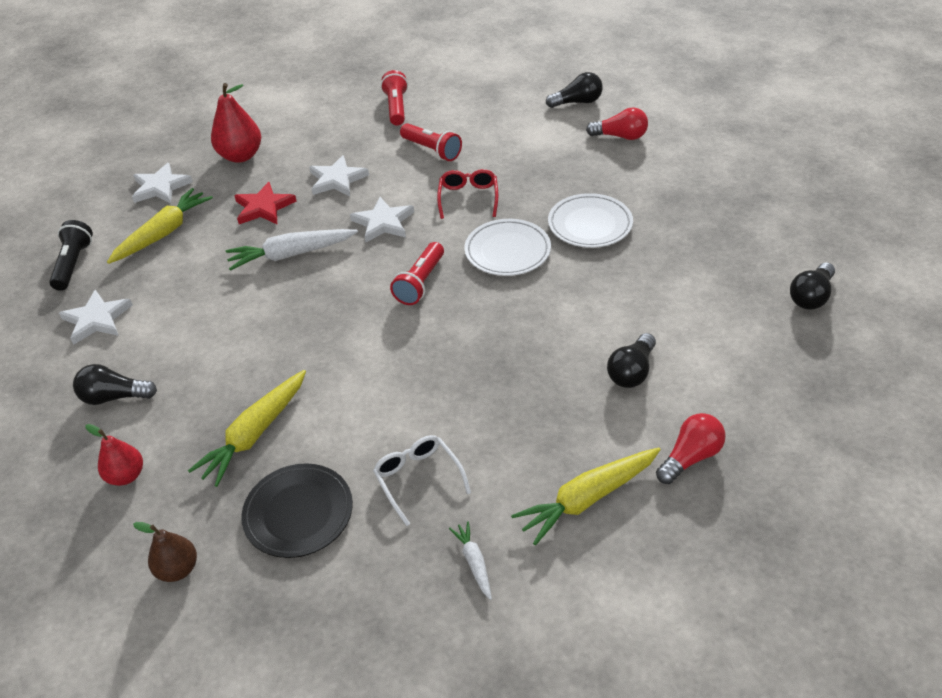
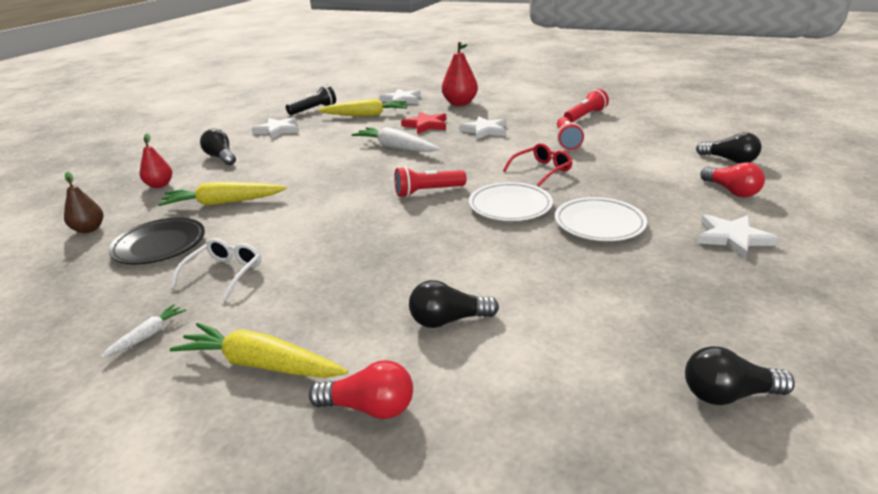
camera: 50 degrees right, 15 degrees down
white star [350,197,414,242] -> white star moved to [697,214,779,259]

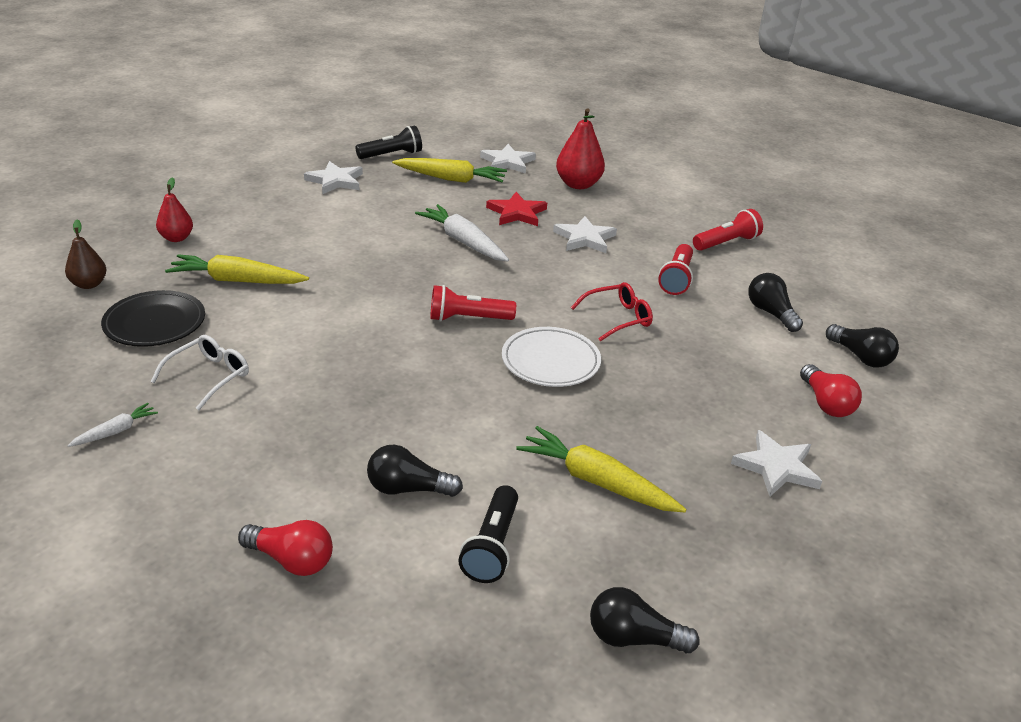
camera: 10 degrees right, 5 degrees up
yellow carrot [170,323,348,378] -> yellow carrot moved to [516,426,687,513]
black light bulb [200,129,236,165] -> black light bulb moved to [748,273,803,332]
white plate [555,197,647,241] -> none
none -> black flashlight [459,485,518,583]

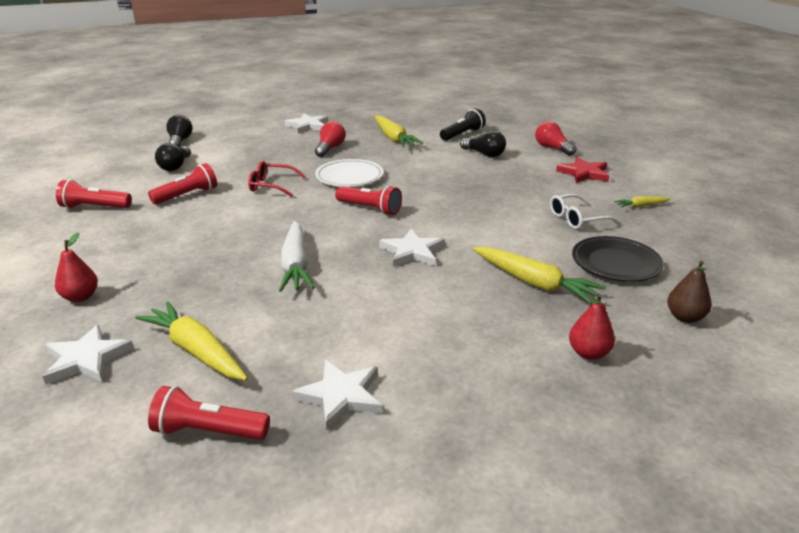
camera: 145 degrees left, 5 degrees down
white carrot [67,403,158,447] -> yellow carrot [614,196,671,208]
black flashlight [355,126,422,159] -> red flashlight [148,386,270,440]
red star [486,192,547,226] -> red star moved to [556,157,609,183]
white star [553,216,617,253] -> white star moved to [379,229,445,267]
red pear [556,108,605,189] -> red pear [55,232,98,302], size x0.63
black light bulb [590,587,700,653] -> none
red light bulb [800,364,862,417] -> red light bulb moved to [315,121,346,157]

